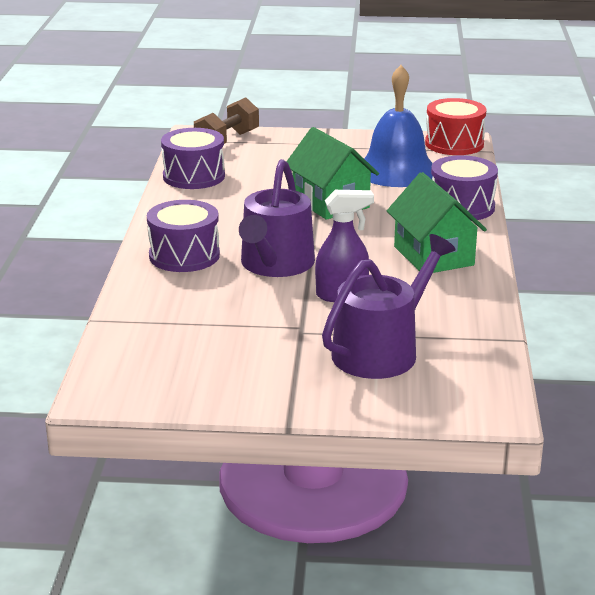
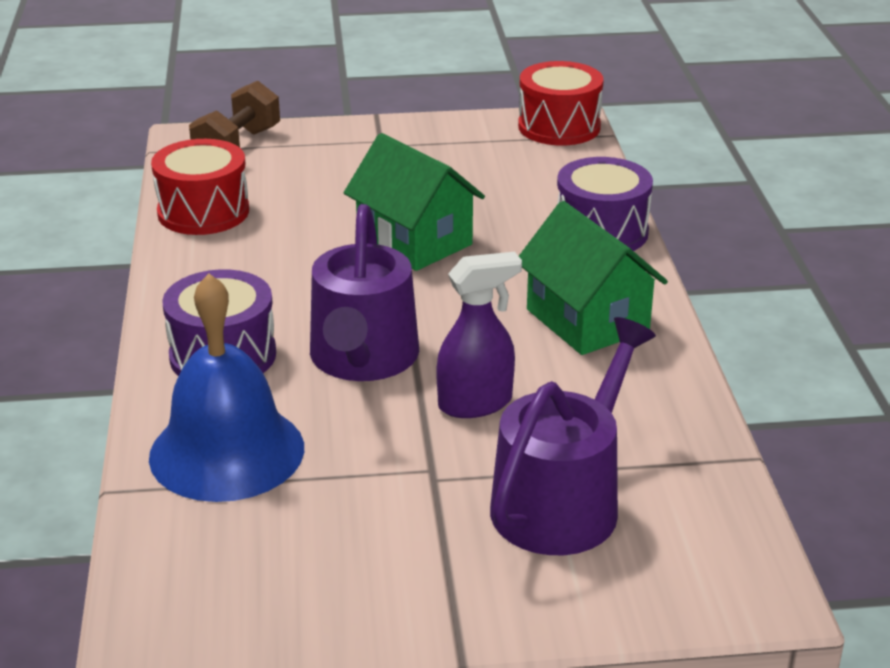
camera: 10 degrees left, 5 degrees up
purple drum [161,128,225,189] -> red drum [151,139,249,235]
blue bell [364,65,433,187] -> blue bell moved to [149,274,304,502]

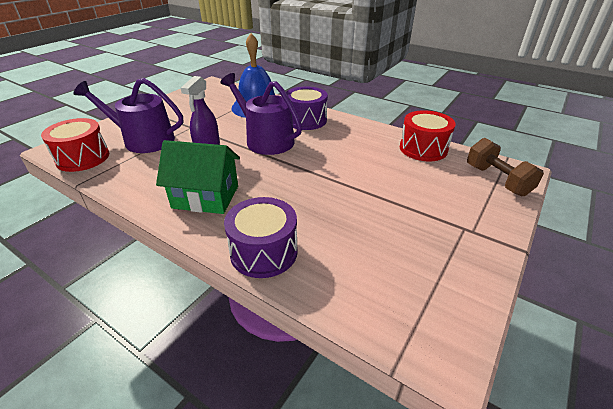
camera: 130 degrees right, 5 degrees up
green house [344,133,485,271] -> none
purple watering can [490,317,656,555] -> purple watering can turned 120 degrees clockwise [73,78,183,153]
red drum [518,61,604,145] -> red drum moved to [41,118,109,172]

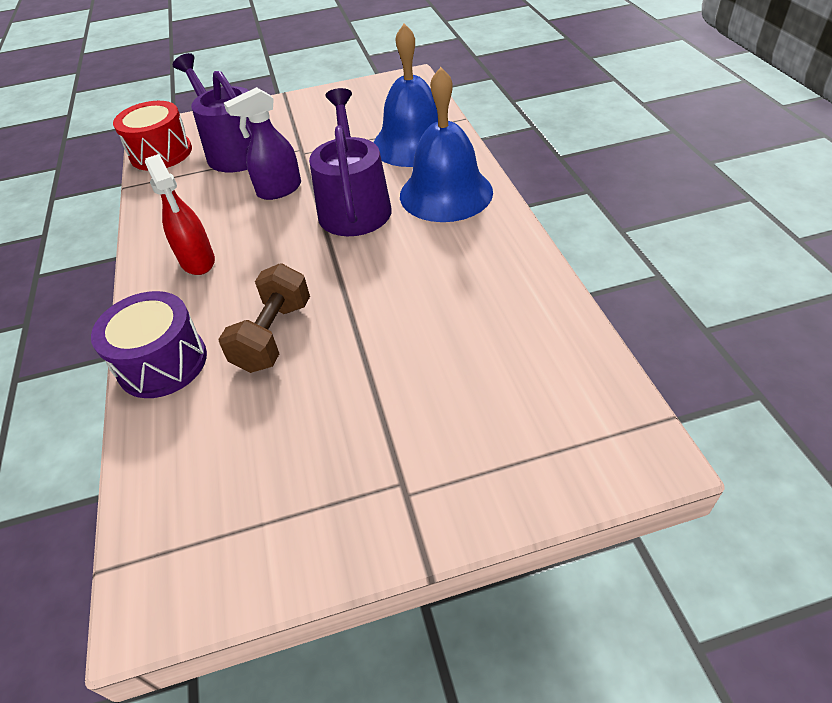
camera: 45 degrees right, 10 degrees up
green house [156,140,240,214] -> red spray bottle [145,154,215,275]
purple drum [286,86,328,130] -> blue bell [400,67,493,222]
red drum [400,110,456,161] -> none
brown dumbbell [467,138,544,196] -> brown dumbbell moved to [218,263,310,373]

